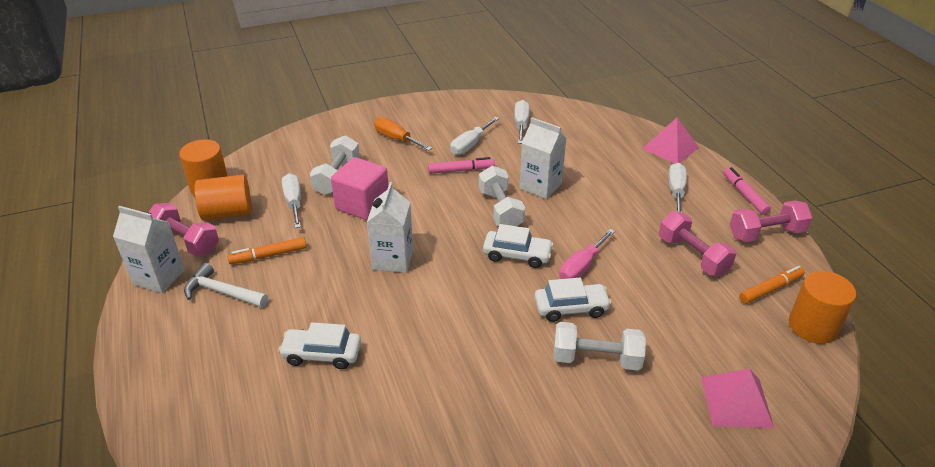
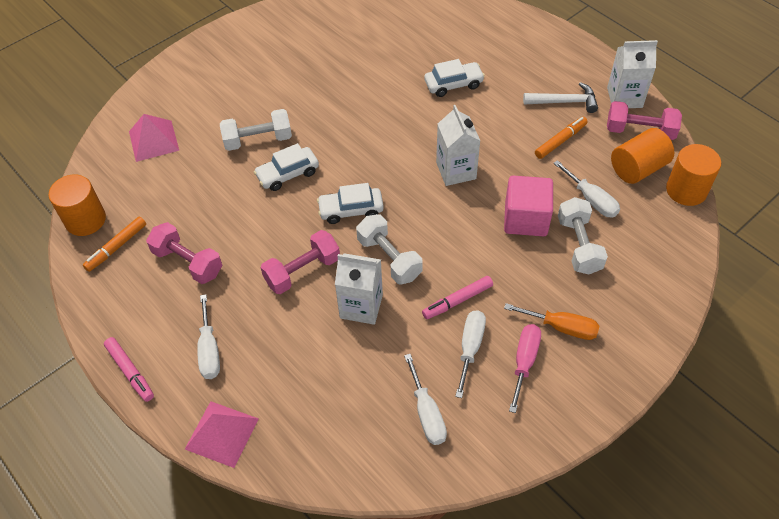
camera: 160 degrees right, 15 degrees up
pink screwdriver [559,229,615,279] -> pink screwdriver moved to [509,324,541,413]
pink dumbbell [730,200,813,242] -> pink dumbbell moved to [260,230,340,294]

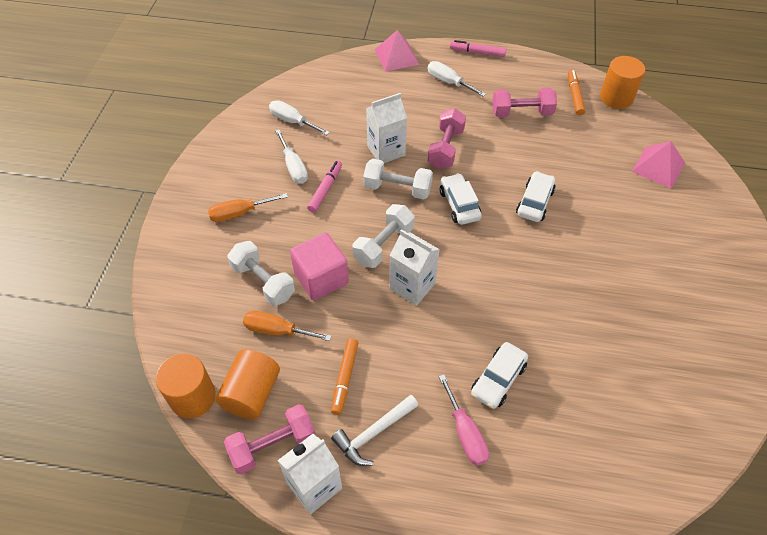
camera: 140 degrees right, 0 degrees up
white dumbbell [220,109,292,151] -> white dumbbell moved to [352,204,415,268]
white car [317,183,384,224] -> white car turned 60 degrees counterclockwise [440,173,482,225]
pink screwdriver [509,324,541,413] -> pink screwdriver moved to [439,374,489,466]
white screwdriver [553,160,620,218] -> orange screwdriver [243,311,331,341]

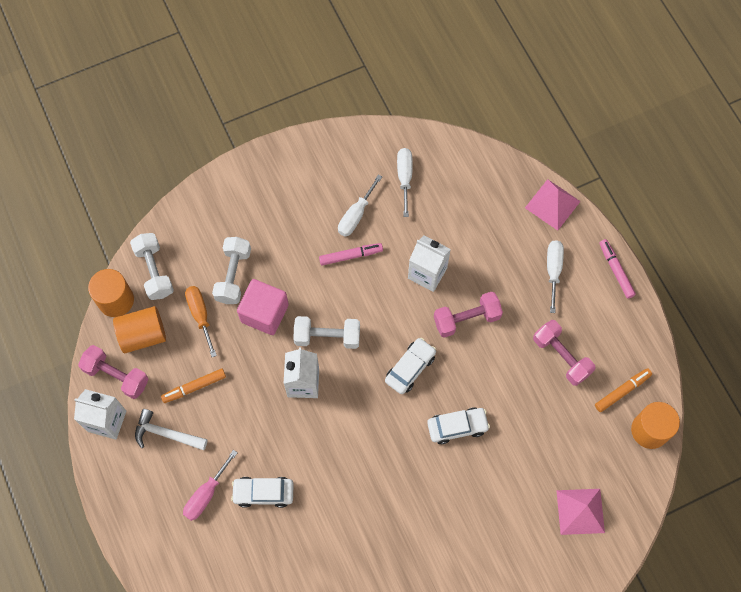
camera: 55 degrees right, 15 degrees up
orange screwdriver [208,193,288,222] -> none
white dumbbell [363,159,433,200] -> white dumbbell moved to [130,233,174,300]

